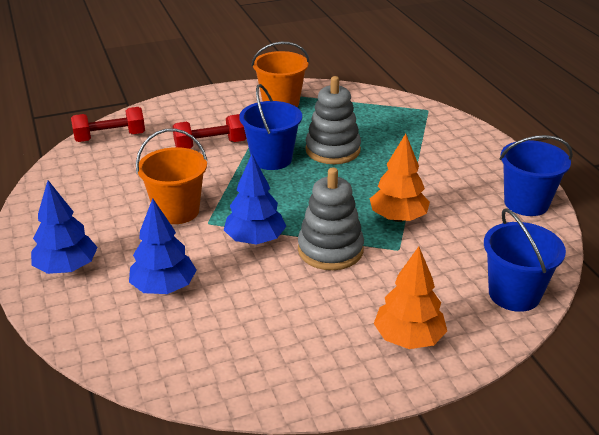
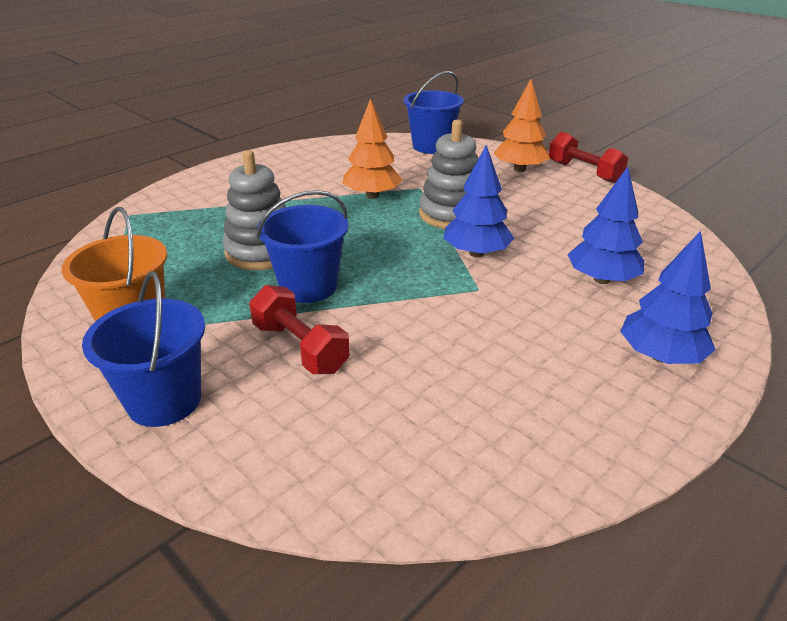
camera: 115 degrees left, 0 degrees up
red dumbbell [71,107,145,142] -> red dumbbell moved to [549,132,628,183]
orange bucket [136,129,207,224] -> none
blue bucket [500,135,573,216] -> blue bucket moved to [82,271,205,427]

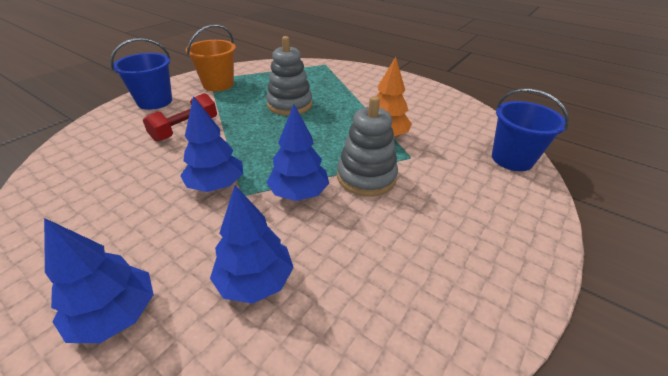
camera: 80 degrees right, 5 degrees up
blue bucket [257,190,349,303] -> none
orange tree [493,79,550,172] -> none
red dumbbell [549,132,628,183] -> none
none -> blue tree [180,96,243,192]

